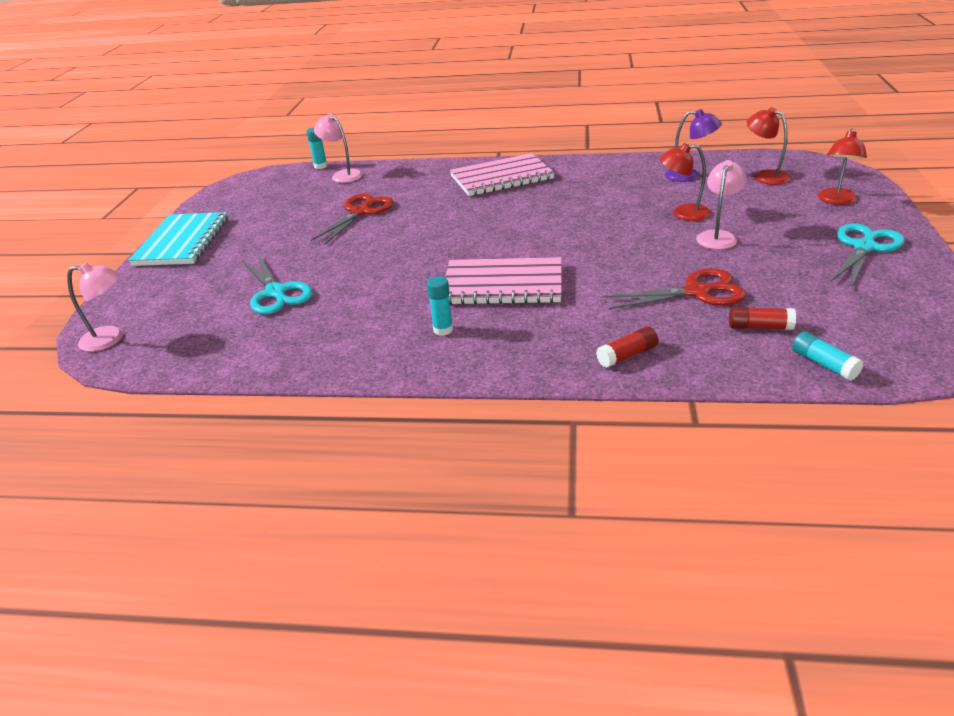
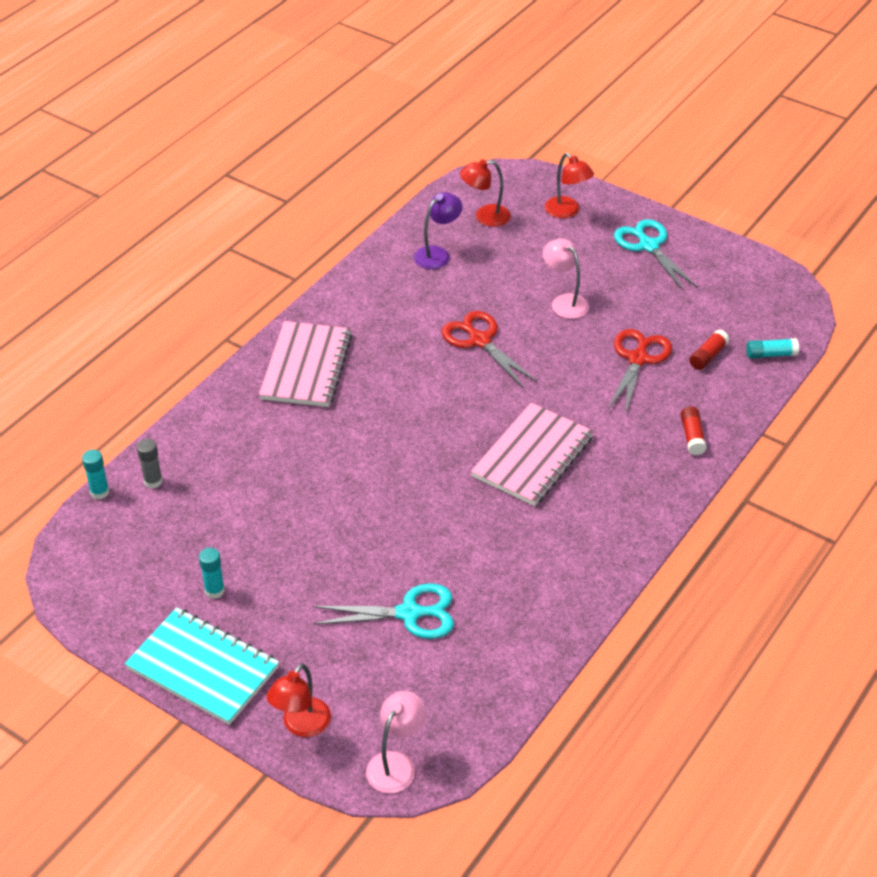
camera: 65 degrees left, 10 degrees up
red scissors [311,194,394,245] -> red scissors moved to [441,311,538,388]
pink lamp [314,114,363,183] -> grey glue stick [137,439,163,489]
turquoise glue stick [427,276,453,336] -> turquoise glue stick moved to [199,548,225,599]
red lamp [659,143,711,221] -> red lamp moved to [267,663,331,737]

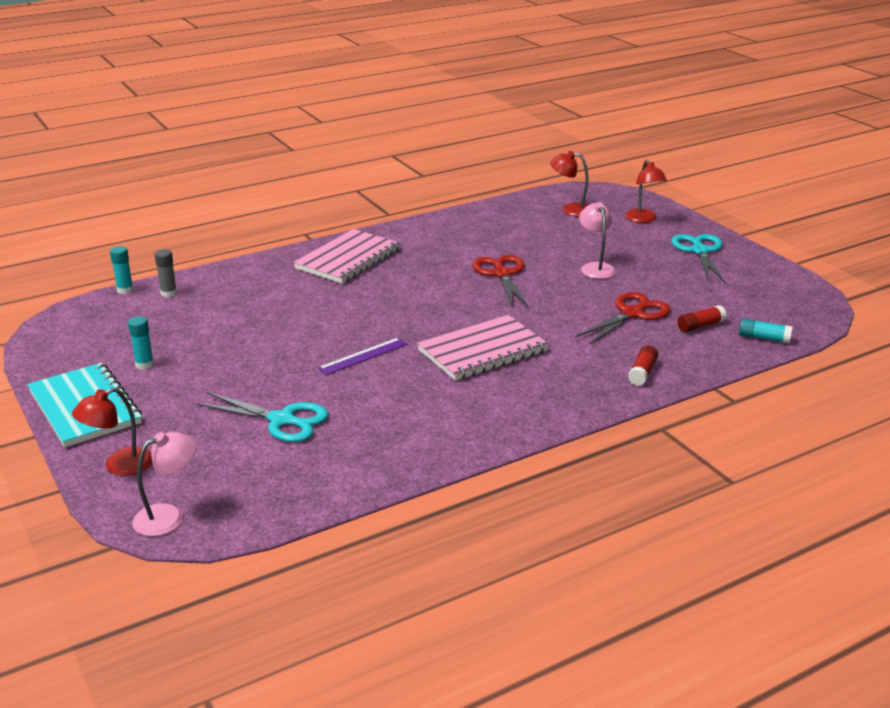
camera: 25 degrees right, 15 degrees down
purple lamp [414,192,462,269] -> none
none -> purple ruler [318,337,407,375]

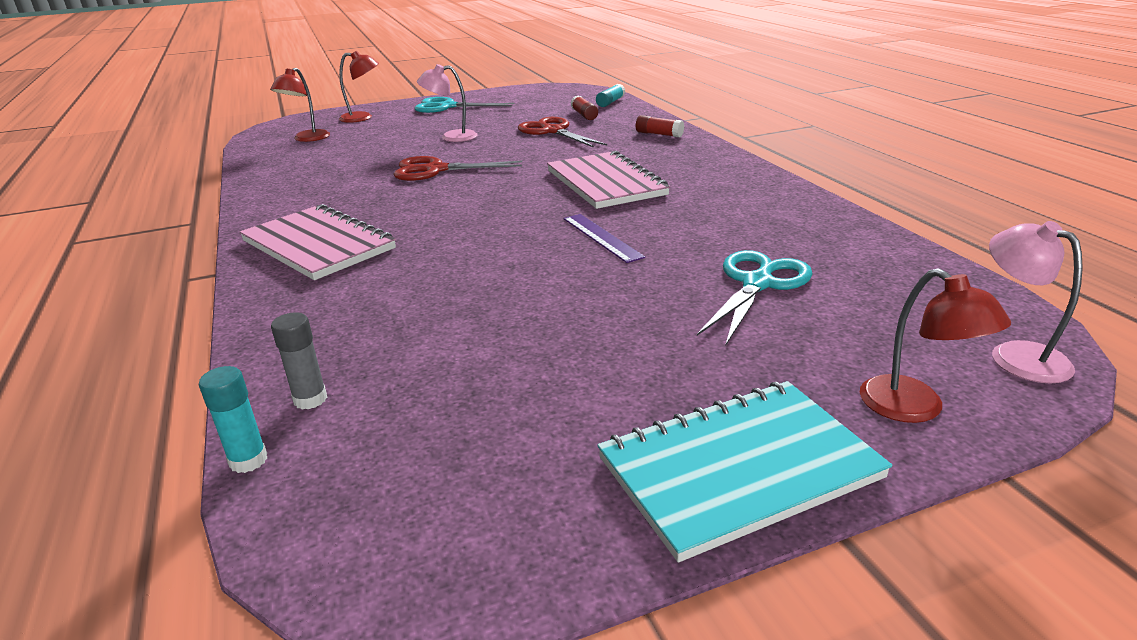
camera: 80 degrees left, 0 degrees up
turquoise glue stick [128,316,154,370] -> none

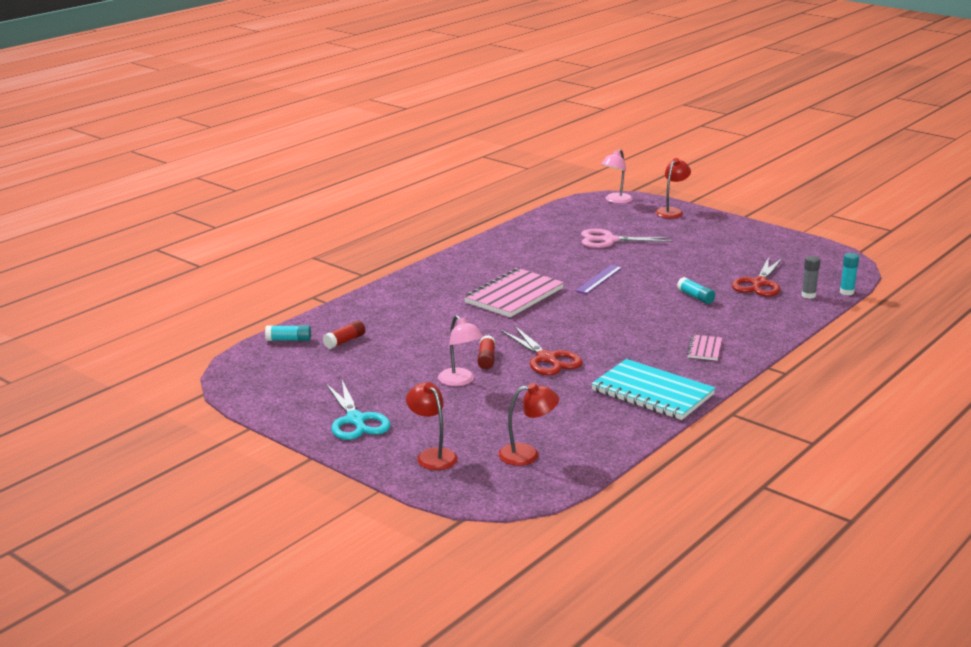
camera: 120 degrees left, 5 degrees down
pink notebook [239,204,396,280] -> pink notebook [687,334,722,361], size x0.48
red scissors [518,117,607,148] -> red scissors moved to [732,257,782,297]
turquoise notebook [597,381,892,563] -> turquoise notebook moved to [591,359,716,420]
red glue stick [636,115,684,138] -> red glue stick moved to [478,335,495,369]
turquoise scissors [697,250,813,345] -> pink scissors [581,229,673,248]
none -> turquoise glue stick [677,277,715,304]

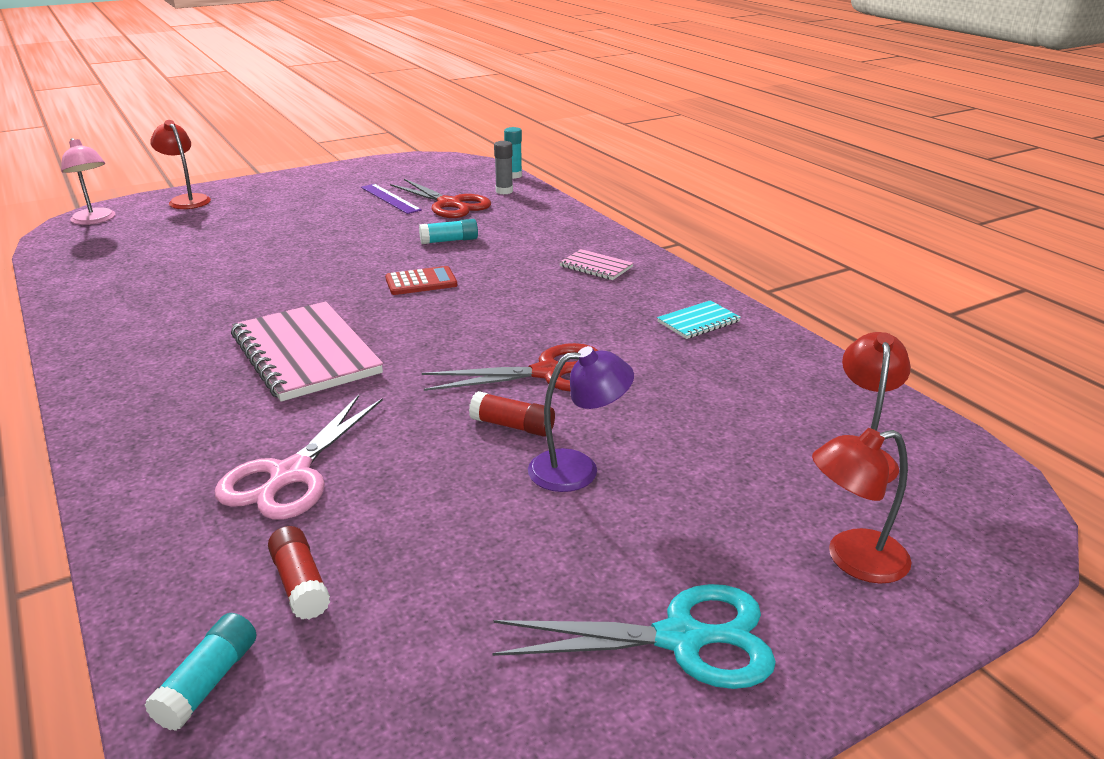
camera: 70 degrees left, 5 degrees up
pink lamp [438,315,483,386] -> purple lamp [528,346,634,492]
purple ruler [575,265,622,294] -> purple ruler moved to [361,184,422,214]
pink scissors [581,229,673,248] -> pink scissors moved to [215,395,383,520]
turquoise notebook [591,359,716,420] -> turquoise notebook [657,300,741,339], size x0.48
none -> red calculator [385,266,457,295]

